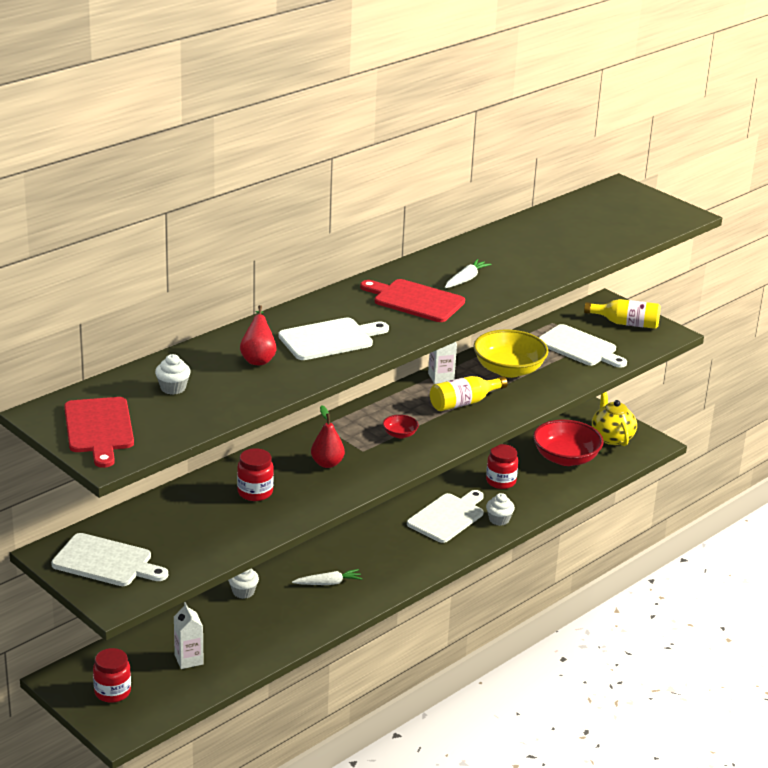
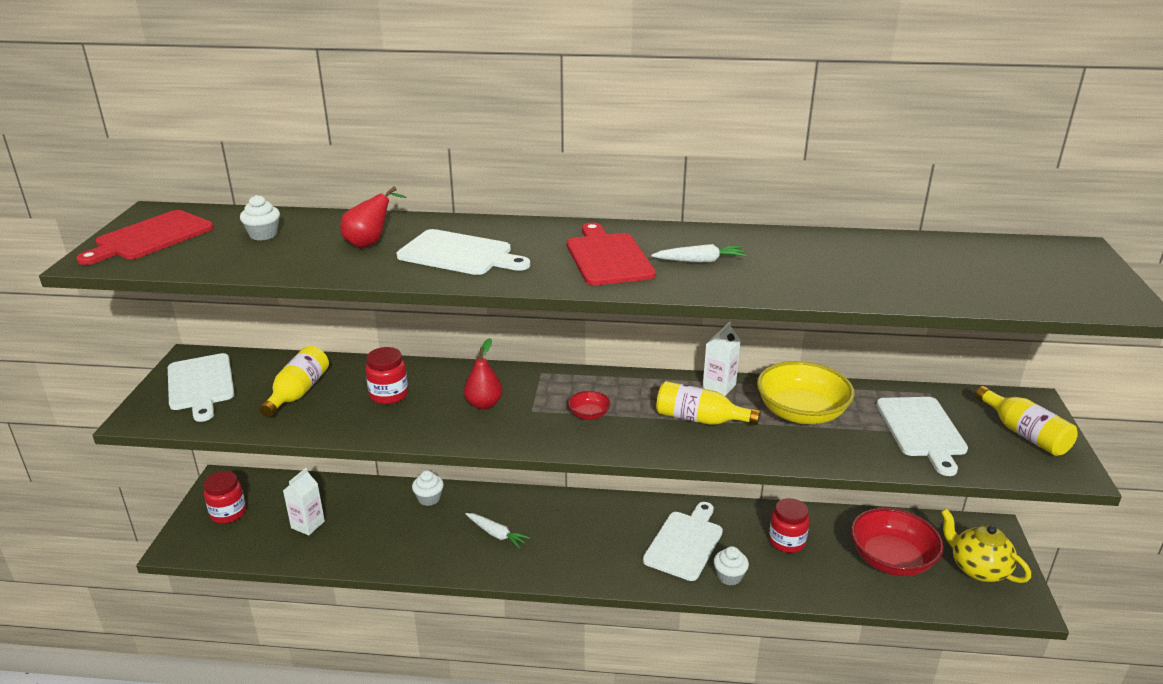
camera: 50 degrees right, 0 degrees up
white cutting board [407,490,484,543] -> white cutting board turned 60 degrees counterclockwise [643,502,723,581]
yellow teapot [592,391,637,446] -> yellow teapot turned 75 degrees counterclockwise [941,509,1031,583]
none -> yellow bottle [259,346,329,417]

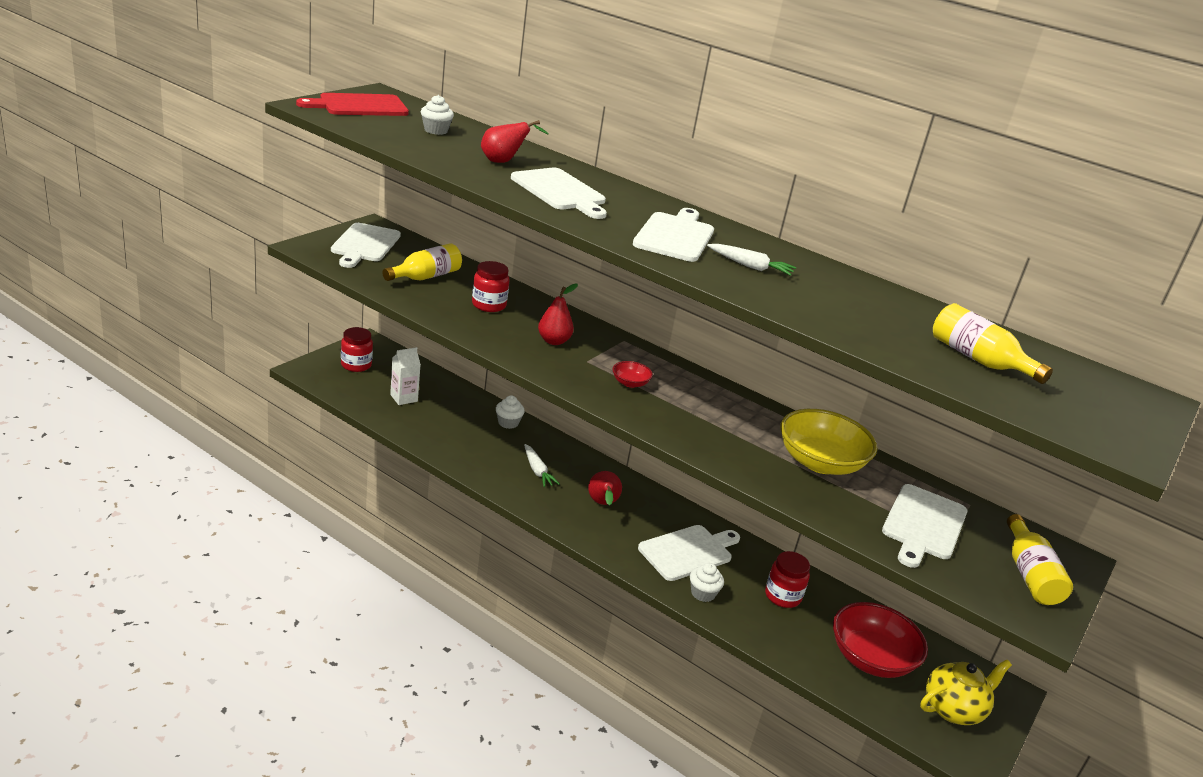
camera: 25 degrees right, 0 degrees up
red cutting board [567,222,656,285] -> white cutting board [633,208,714,262]
yellow bottle [656,381,760,425] -> yellow bottle moved to [933,303,1053,384]
white carton [703,322,741,396] -> none
yellow teapot [941,509,1031,583] -> yellow teapot turned 75 degrees clockwise [920,659,1012,725]
none -> red pear [588,471,622,505]

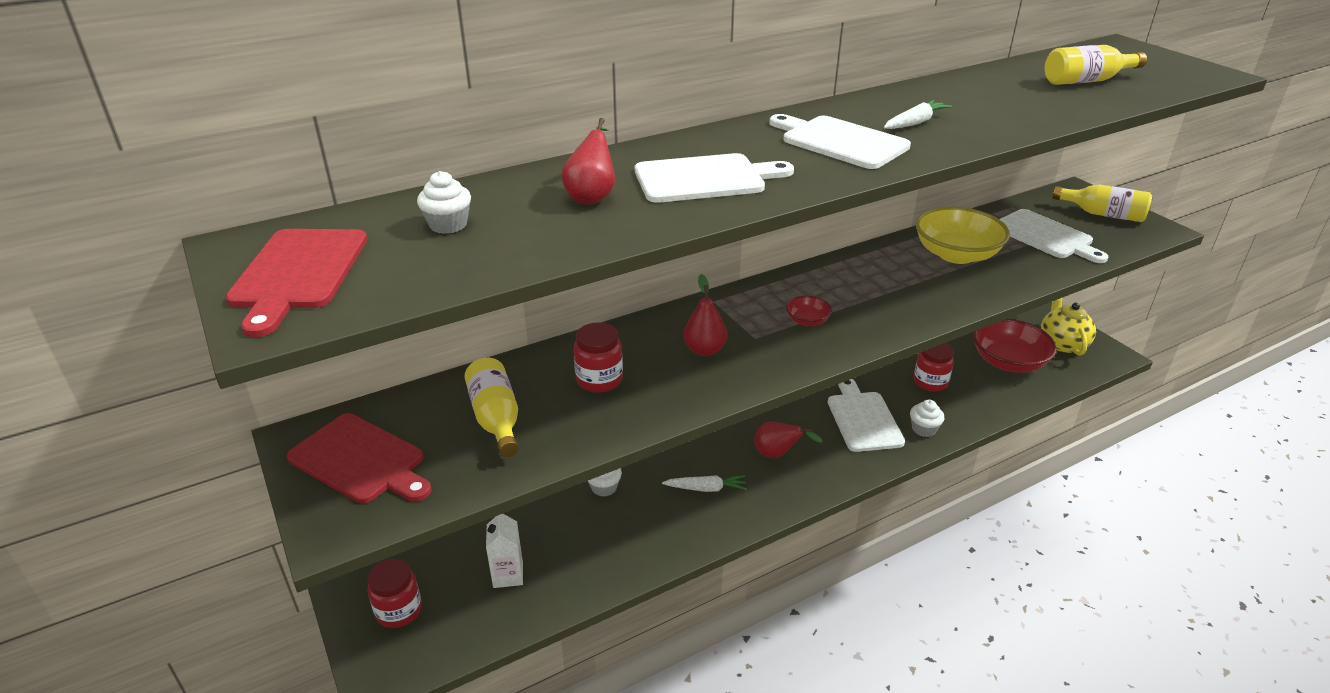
camera: 60 degrees left, 5 degrees up
white cutting board [331,223,401,268] -> red cutting board [287,413,432,503]

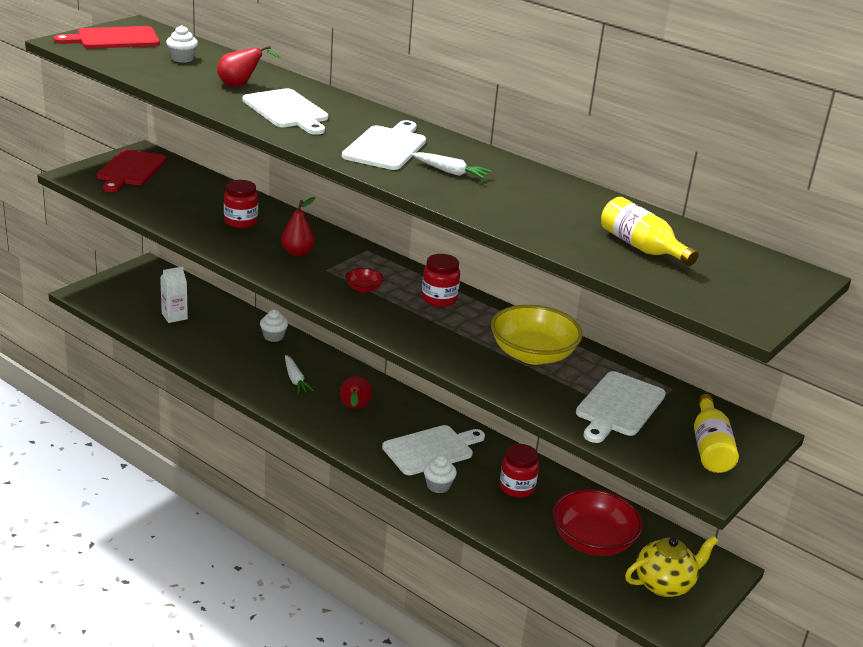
camera: 65 degrees right, 5 degrees down
red jar [368,559,422,628] -> red jar moved to [422,254,460,307]
yellow bottle [464,358,519,457] -> none

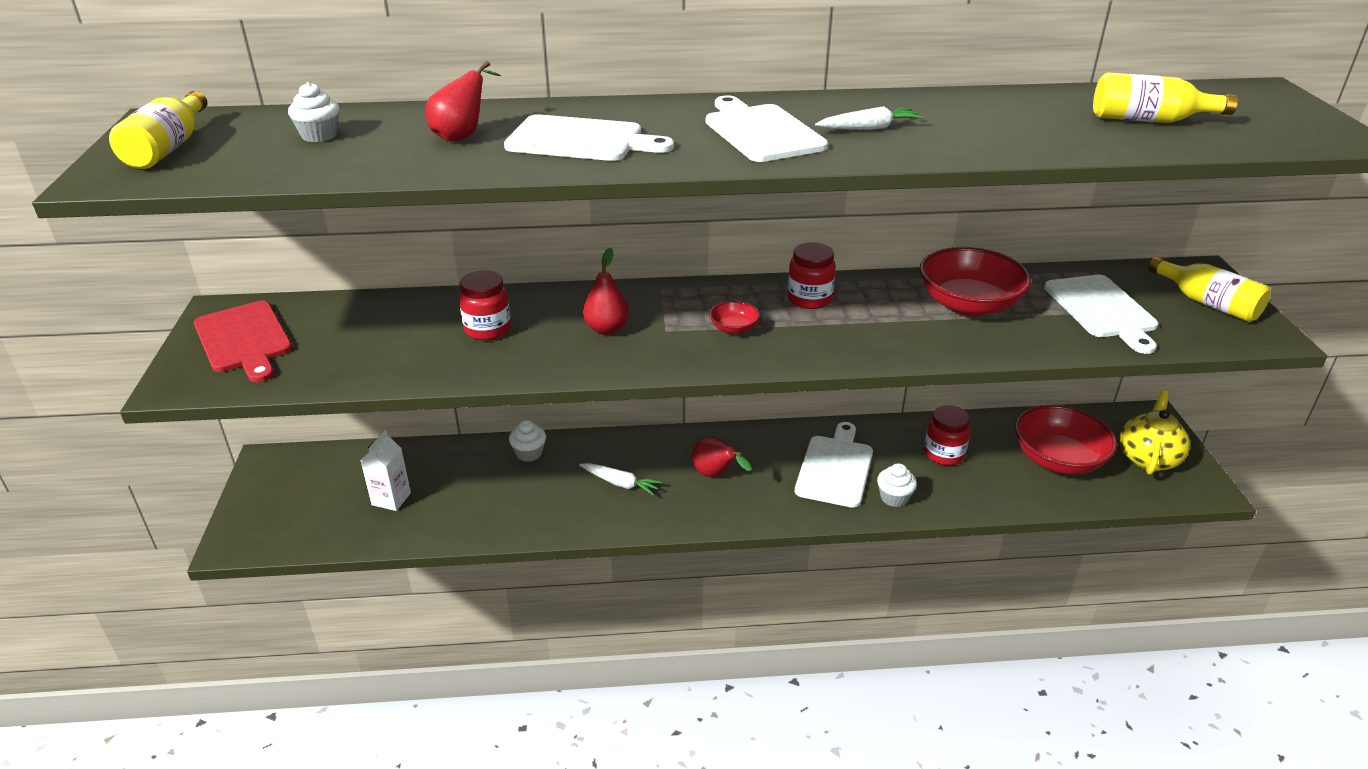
camera: 40 degrees left, 5 degrees up
red cutting board [54,26,160,49] -> yellow bottle [109,91,207,169]
yellow bowl [491,305,583,365] -> red bowl [919,247,1031,316]

